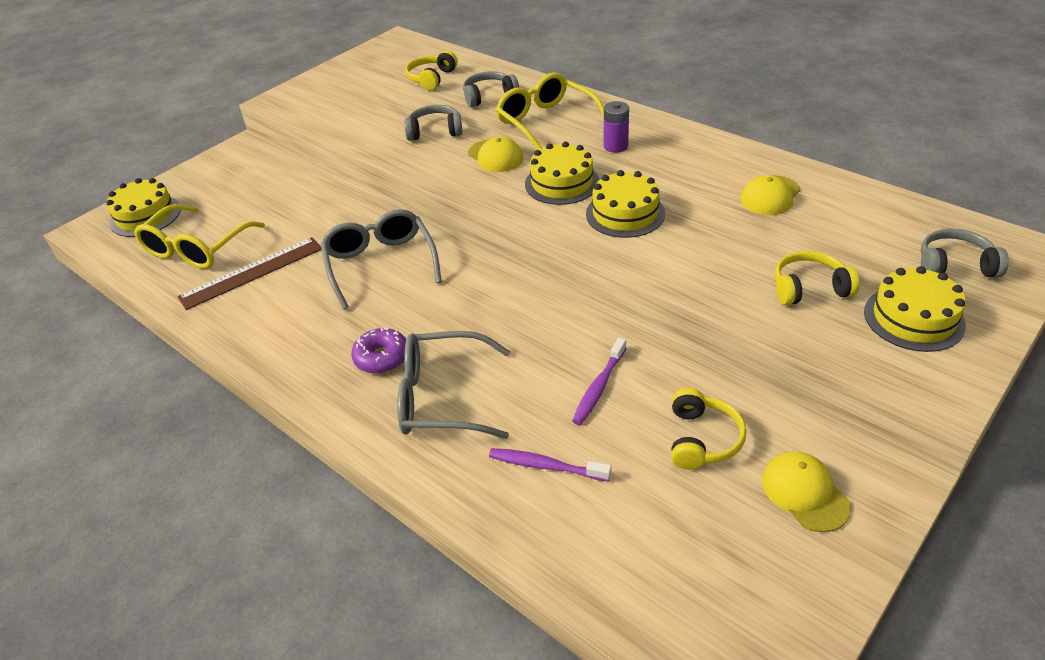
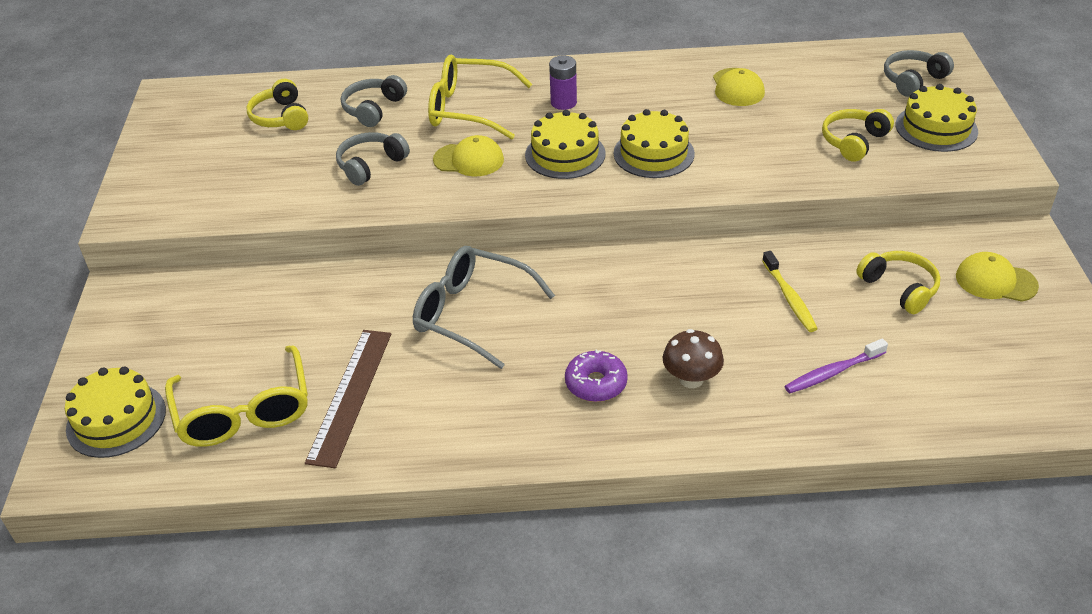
camera: 45 degrees left, 0 degrees up
grey glasses [397,331,510,439] -> brown mushroom [663,329,724,388]
purple toothbrush [572,338,626,425] -> yellow toothbrush [762,251,818,332]

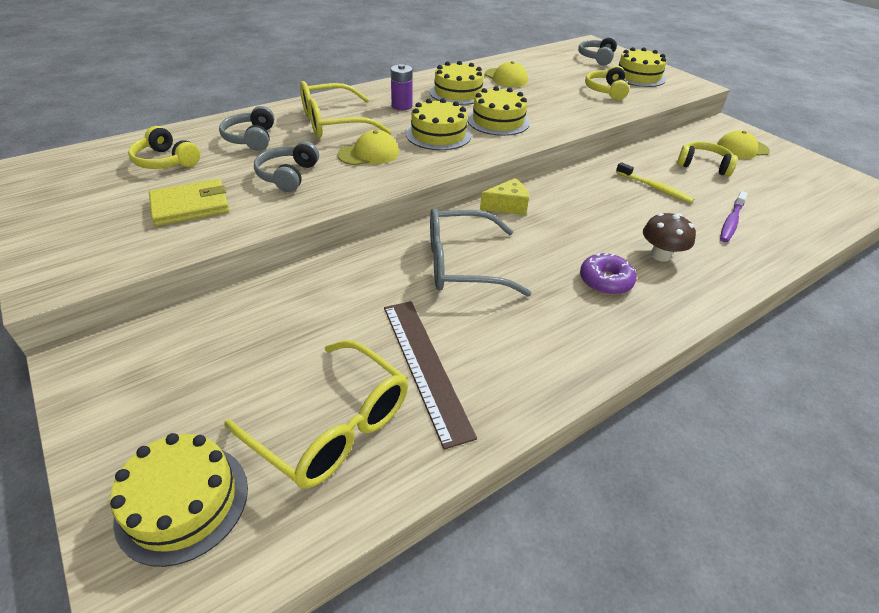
camera: 35 degrees left, 0 degrees up
none -> yellow wallet [149,179,229,226]
none -> yellow cake [429,61,483,105]
none -> yellow cheese [480,178,529,215]

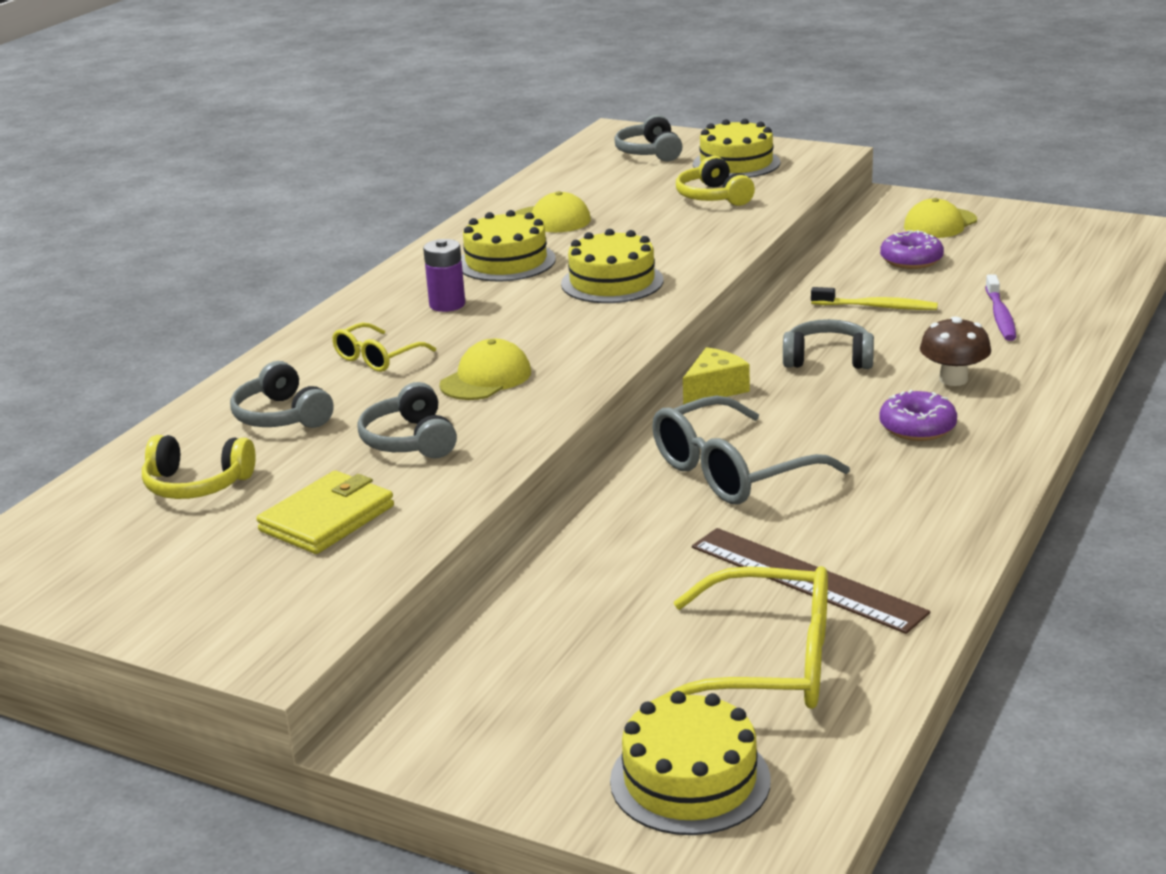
camera: 25 degrees left, 15 degrees down
yellow glasses [300,81,391,138] -> yellow glasses [332,323,436,372], size x0.56
yellow cake [406,98,471,150] -> none
yellow headphones [677,141,738,177] -> purple donut [880,230,944,269]
none -> grey headphones [783,319,874,369]

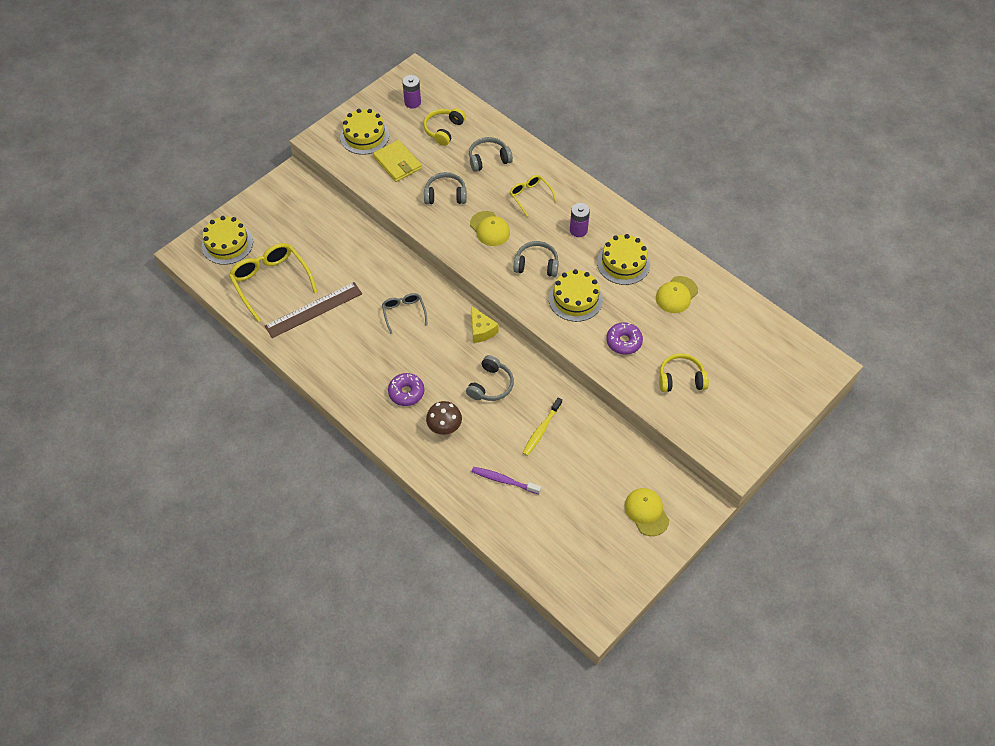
camera: 105 degrees right, 30 degrees up
grey headphones [614,115,683,162] -> grey headphones moved to [513,241,559,277]
yellow glasses [650,566,828,709] -> yellow glasses turned 120 degrees clockwise [229,243,317,322]
grey glasses [652,396,850,504] -> grey glasses [382,293,428,334], size x0.56
yellow cake [693,119,781,178] -> yellow cake moved to [340,109,389,155]
purple donut [880,230,944,269] -> purple donut moved to [606,322,643,355]
none -> purple battery [402,75,421,109]

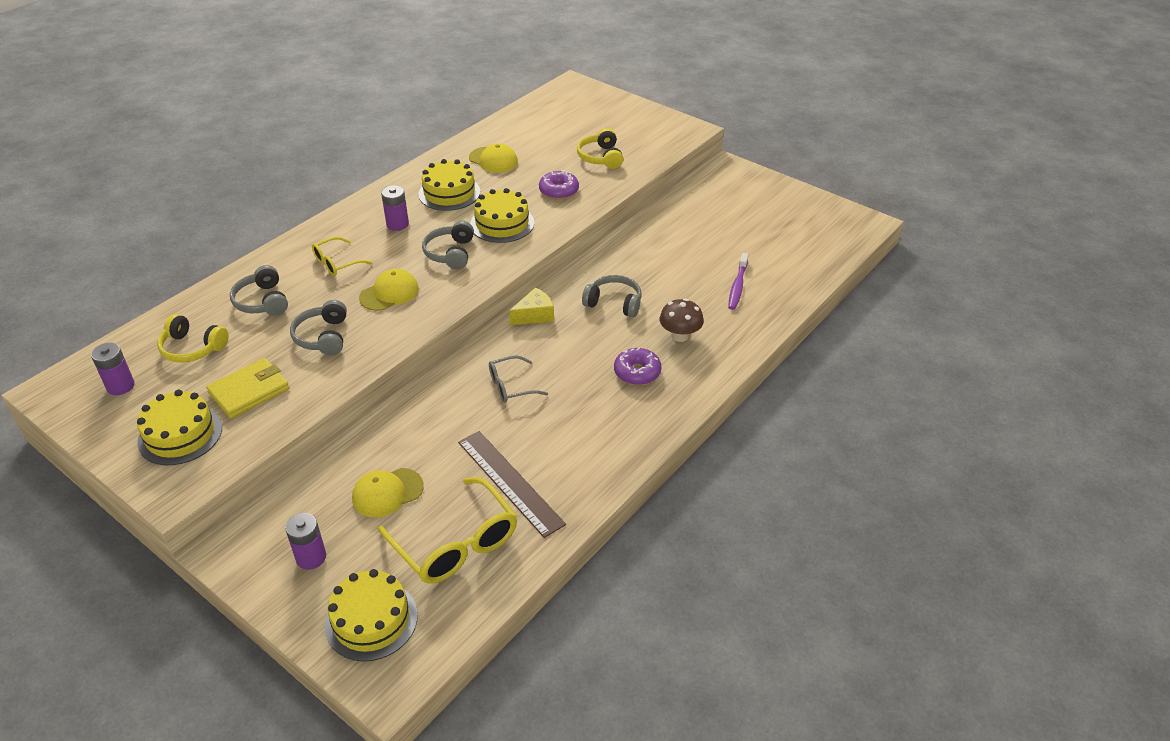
camera: 95 degrees left, 15 degrees down
yellow glasses [229,243,317,322] -> yellow glasses turned 90 degrees counterclockwise [378,477,517,584]
yellow toothbrush [523,398,562,456] -> none
yellow cap [624,488,669,536] -> yellow cap moved to [352,468,424,518]
none -> purple battery [285,513,326,570]

